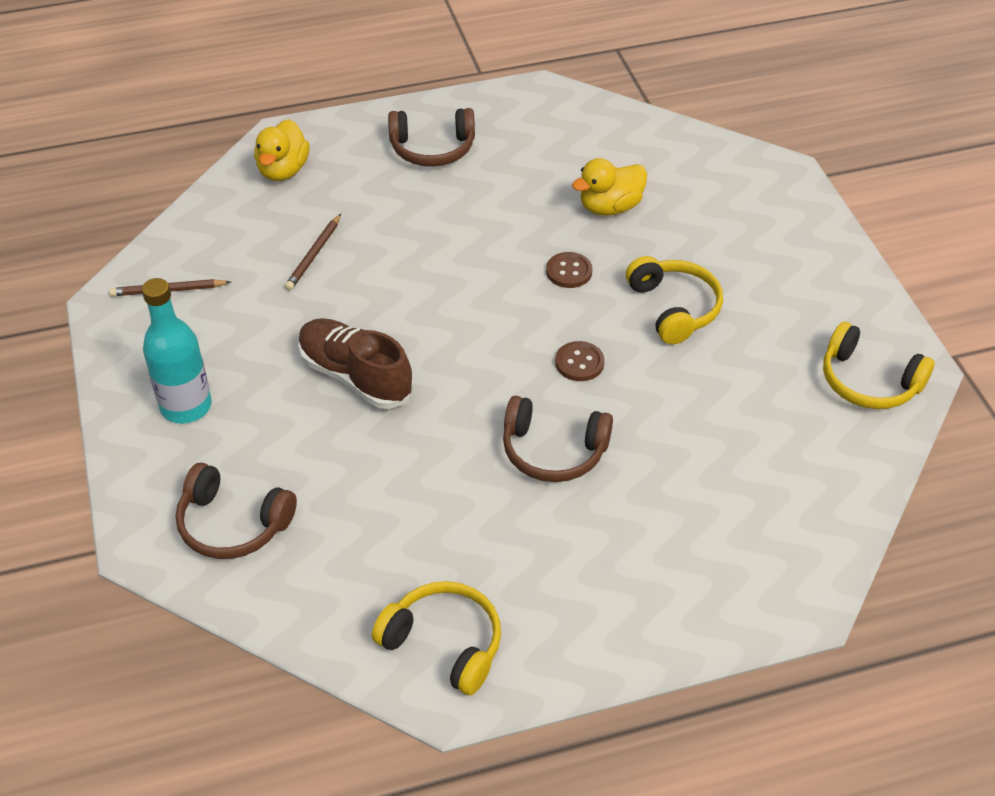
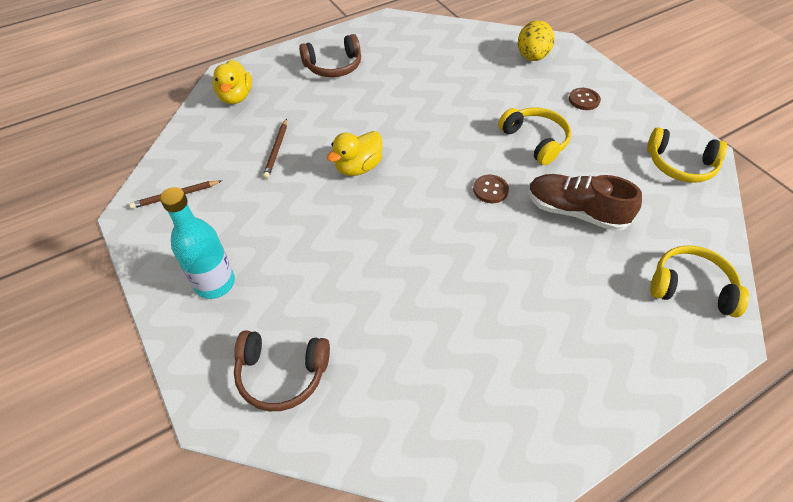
camera: 15 degrees left, 5 degrees up
brown shoe [298,318,414,409] -> brown shoe moved to [528,174,642,231]
yellow headphones [372,581,501,695] -> yellow headphones moved to [650,245,749,317]
brown headphones [503,396,613,482] -> none
brown button [546,252,592,288] -> brown button moved to [569,88,601,110]
yellow duck [572,158,647,216] -> yellow duck moved to [327,131,382,176]
none -> yellow egg [518,20,554,61]

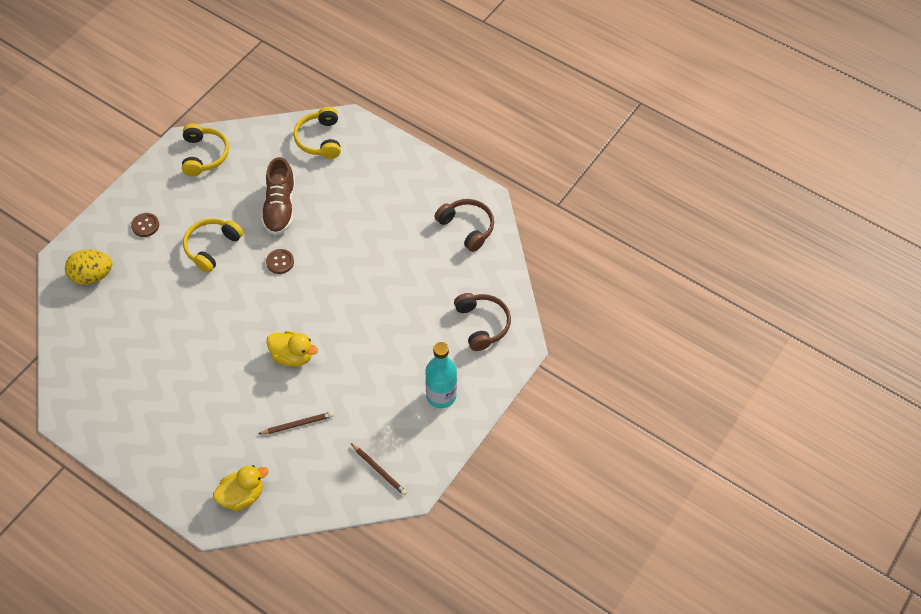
camera: 115 degrees left, 5 degrees up
brown headphones [299,34,361,77] -> brown headphones moved to [434,199,494,252]

